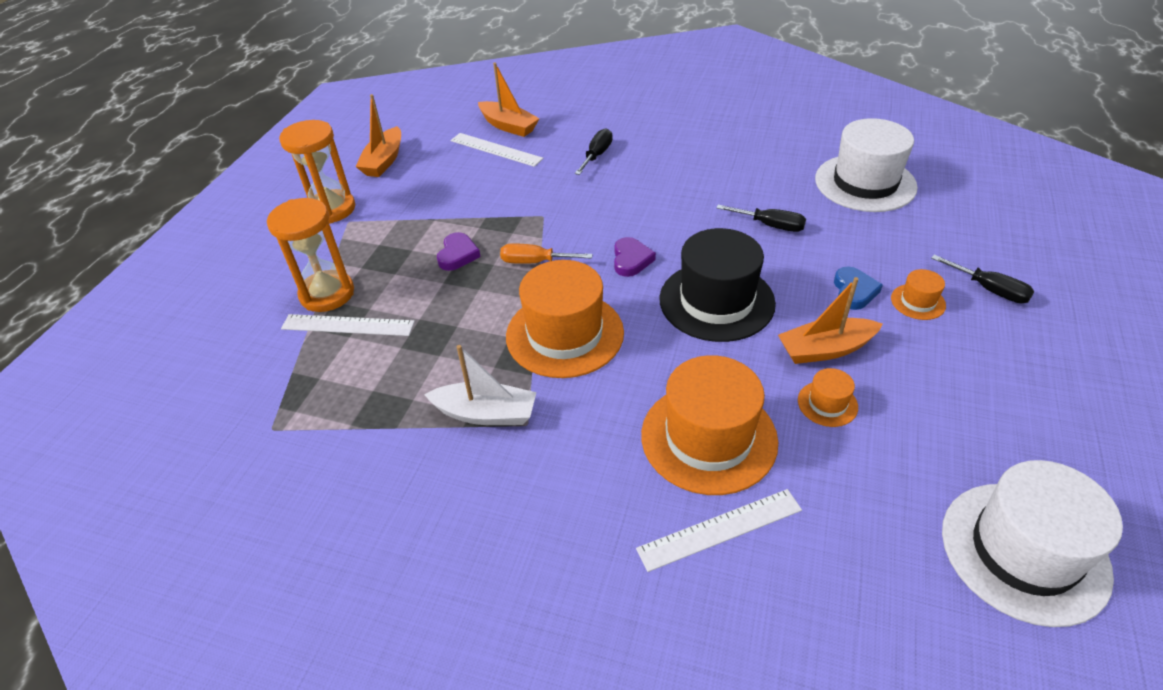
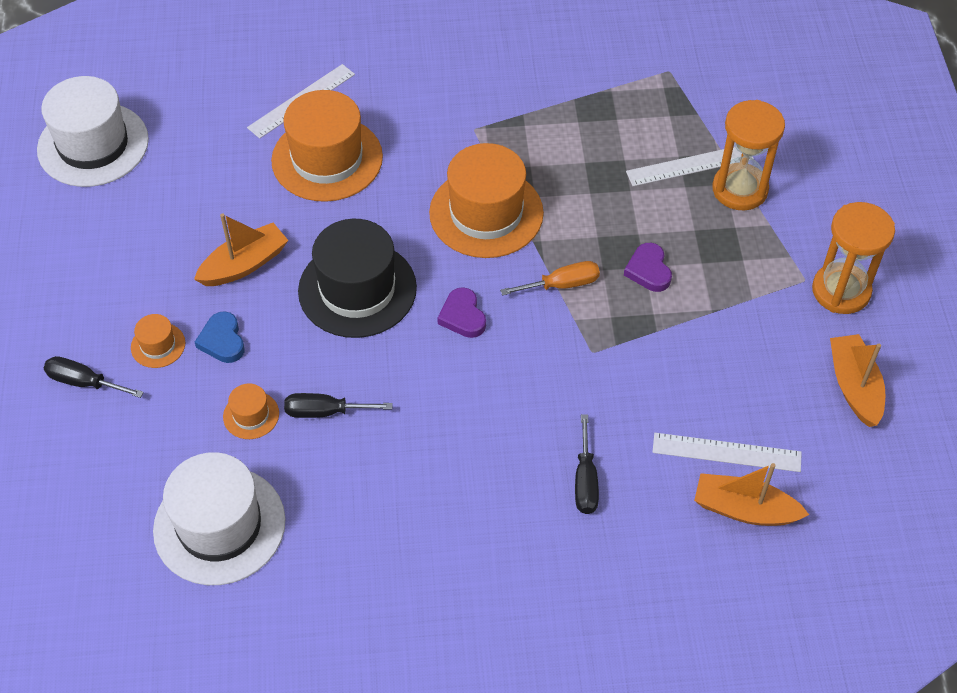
camera: 155 degrees right, 10 degrees up
white boat [424,345,537,425] -> none
orange hat [798,368,858,427] -> orange hat moved to [223,384,279,439]

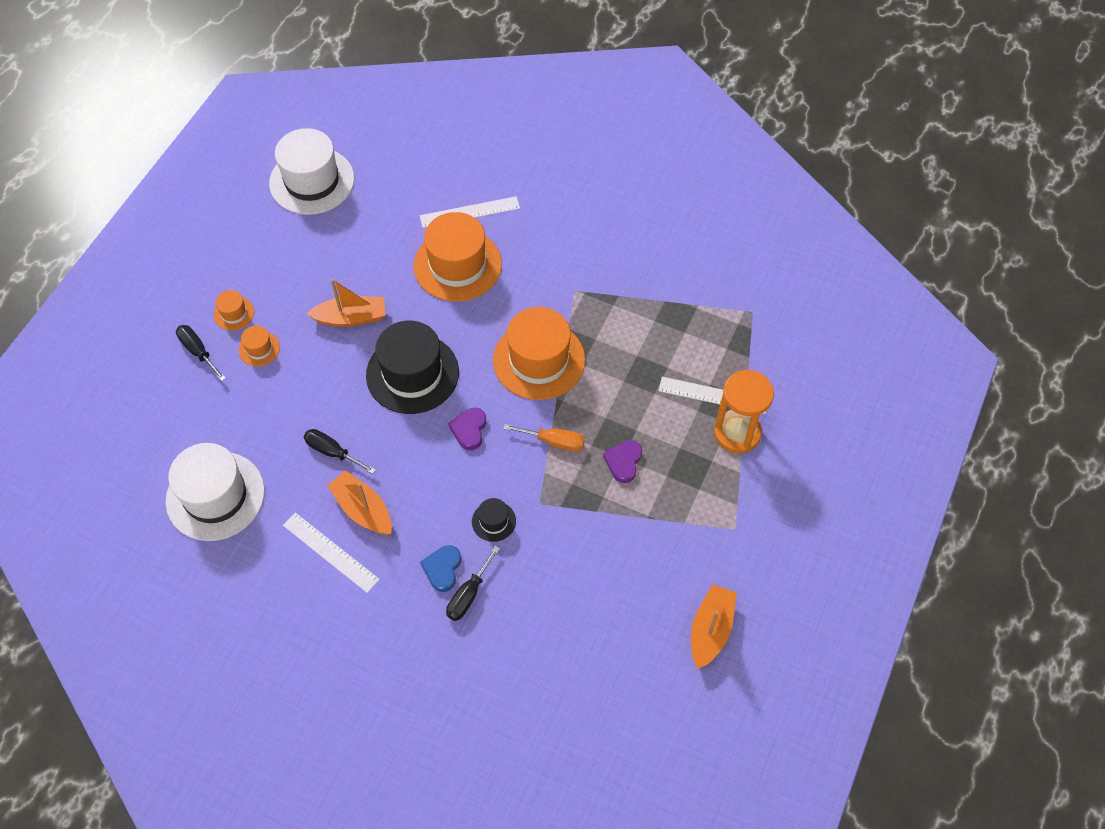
camera: 30 degrees right, 5 degrees up
blue heart [195,311,245,363] -> blue heart moved to [420,545,461,592]
orange hat [223,384,279,439] -> orange hat moved to [214,290,254,330]
white ruler [652,433,802,472] -> white ruler moved to [283,512,380,593]
orange boat [694,463,809,526] -> orange boat moved to [327,471,392,535]
orange hourglass [812,202,895,314] -> none
none -> black hat [472,498,516,542]

